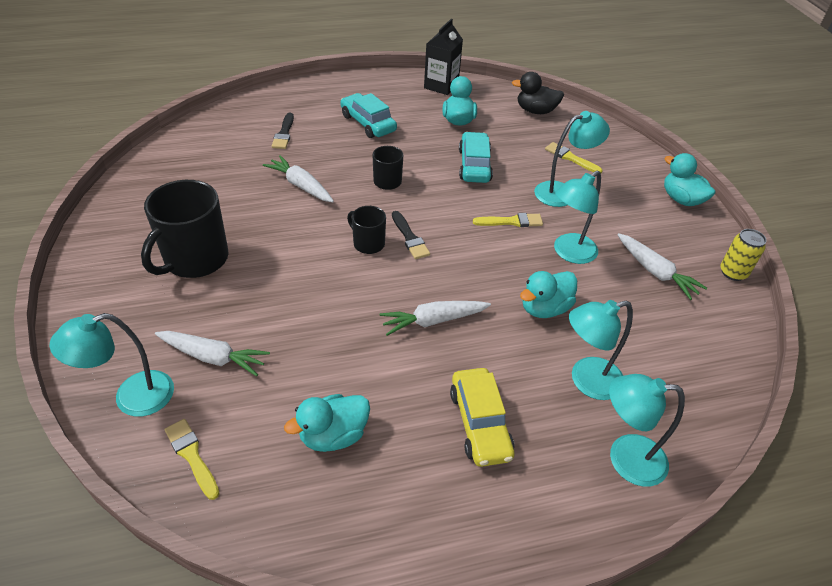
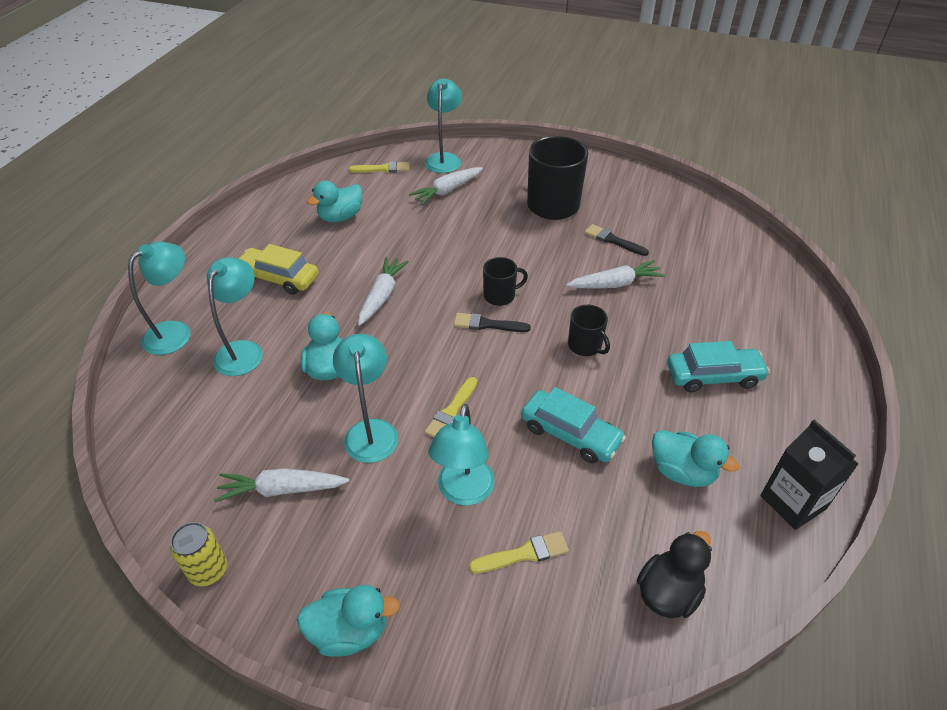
camera: 125 degrees right, 0 degrees up
black brush [272,113,294,149] -> black brush moved to [584,224,649,256]
turquoise duck [284,394,370,452] -> turquoise duck turned 135 degrees counterclockwise [307,181,362,222]

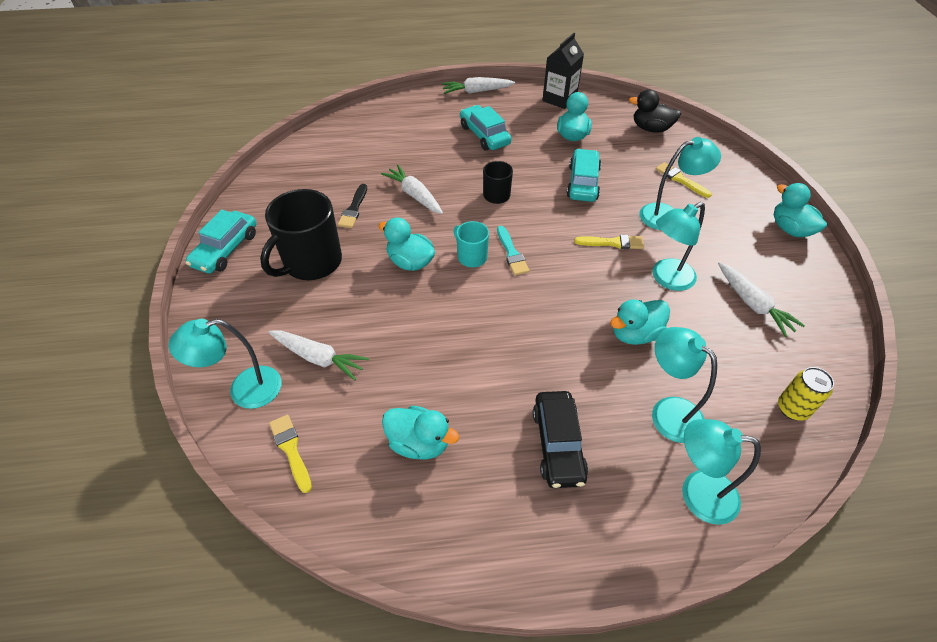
camera: 115 degrees left, 5 degrees up
yellow can [170,522,227,586] -> yellow can moved to [778,367,834,421]
turquoise lamp [207,257,263,376] -> turquoise lamp turned 60 degrees clockwise [652,327,717,443]
yellow car [239,244,319,295] -> black car [533,391,588,488]
white carrot [358,257,409,326] -> white carrot moved to [441,77,515,94]
black brush [454,313,531,332] -> turquoise brush [497,226,529,275]
black mug [483,257,528,306] -> turquoise mug [453,221,489,267]
none -> turquoise car [185,209,257,274]
none -> turquoise duck [379,218,435,271]

